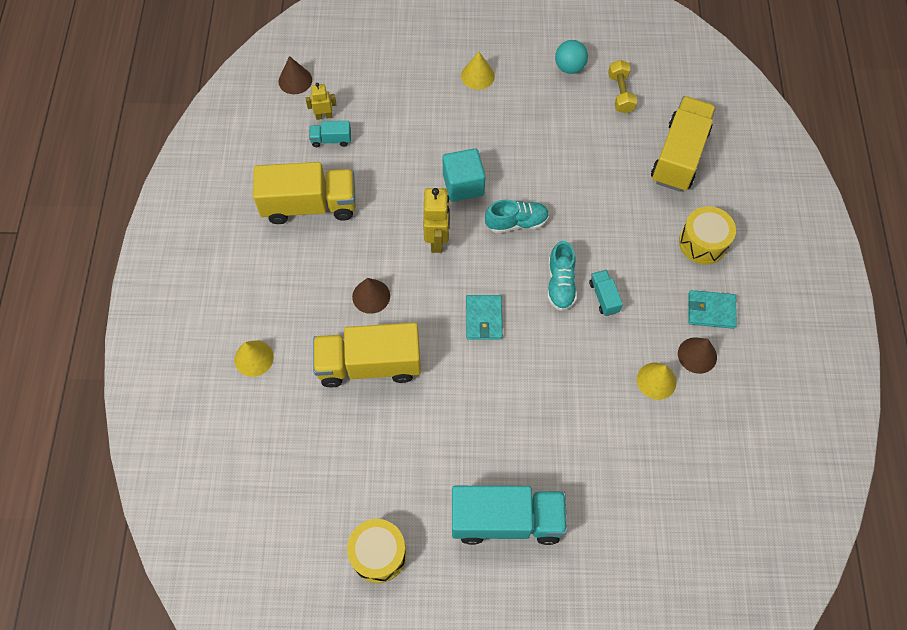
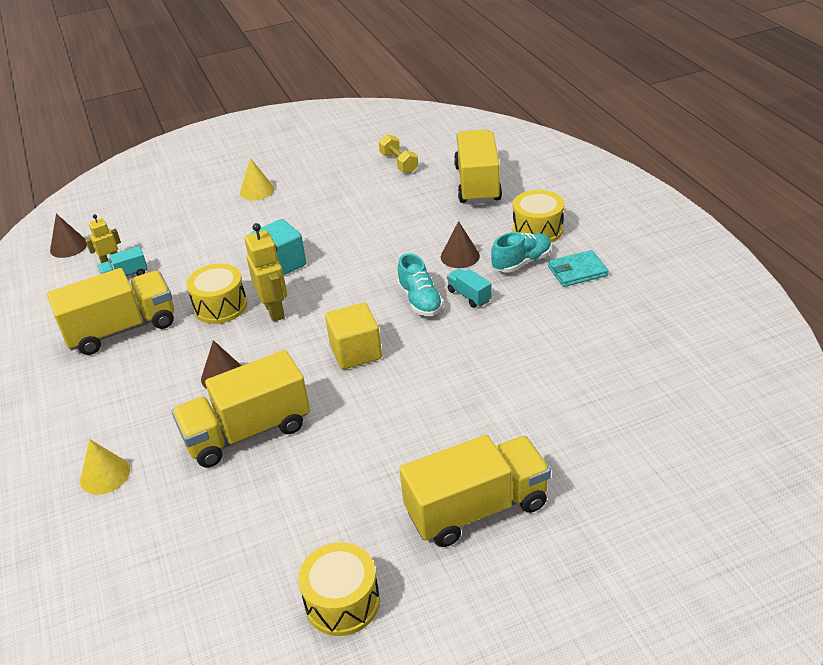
camera: 20 degrees left, 25 degrees down
turquoise truck [452,486,567,545] -> yellow truck [399,435,551,547]
turquoise wallet [466,295,503,340] -> yellow cube [325,302,382,369]
turquoise shoe [485,199,549,233] -> turquoise shoe moved to [491,232,552,273]
turquoise ball [555,40,588,74] -> none
yellow cone [637,363,676,400] -> none
brown cone [678,337,717,374] -> brown cone moved to [441,221,480,268]
none -> yellow drum [186,263,247,324]

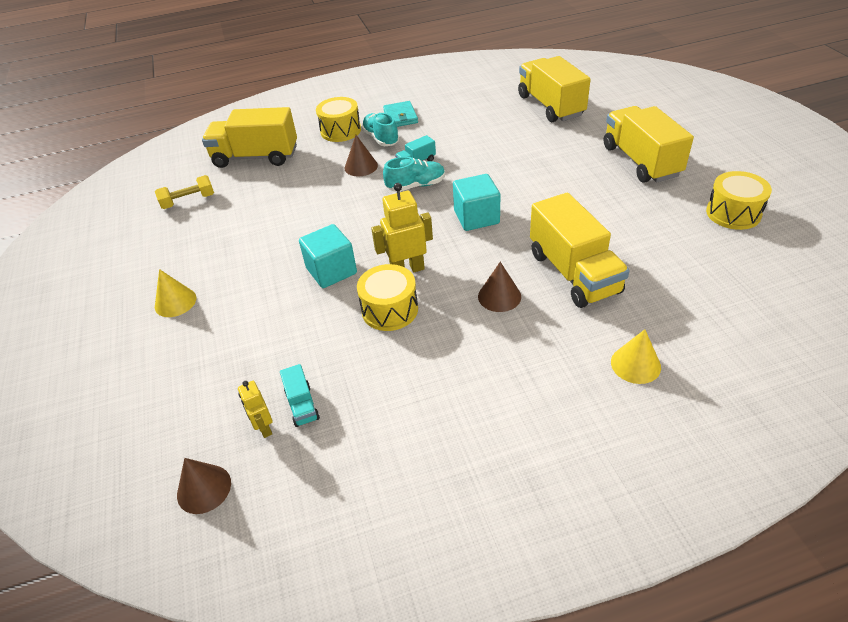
camera: 85 degrees left, 5 degrees up
yellow truck [47,268,174,355] -> yellow truck moved to [518,56,591,122]
yellow cube [325,302,382,369] -> turquoise cube [453,174,500,231]

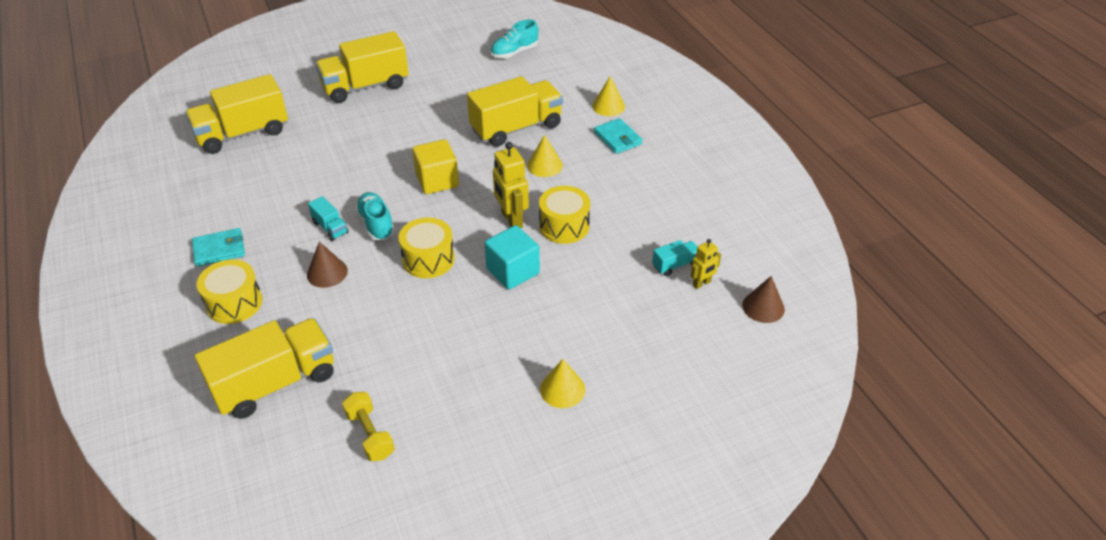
camera: 100 degrees left, 0 degrees up
yellow truck [202,107,297,168] -> yellow truck turned 120 degrees counterclockwise [195,318,334,419]
turquoise shoe [361,113,399,146] -> turquoise shoe moved to [490,20,538,58]
turquoise cube [453,174,500,231] -> yellow cube [412,139,459,194]
brown cone [478,262,521,312] -> yellow cone [527,135,563,177]
yellow drum [706,171,772,230] -> yellow drum moved to [399,218,455,278]
none -> turquoise wallet [594,118,643,154]

